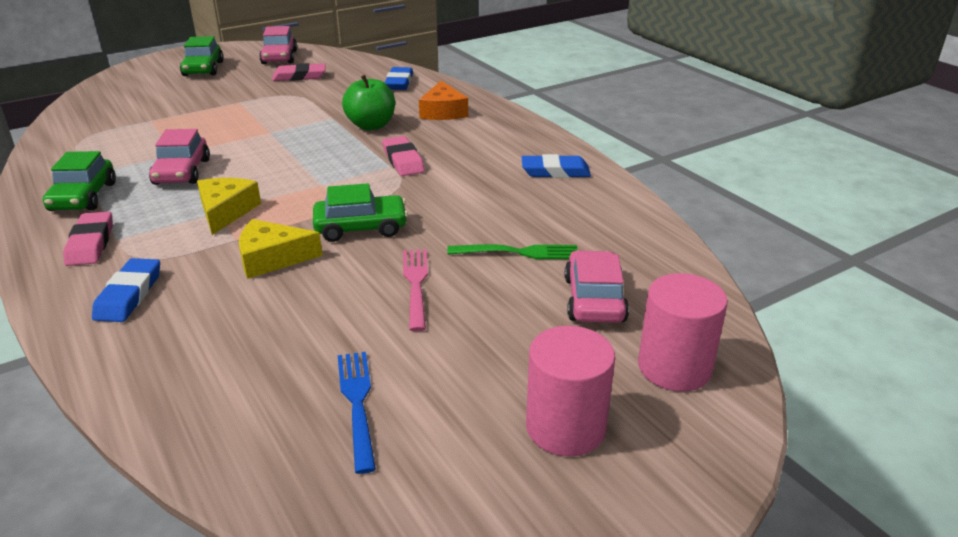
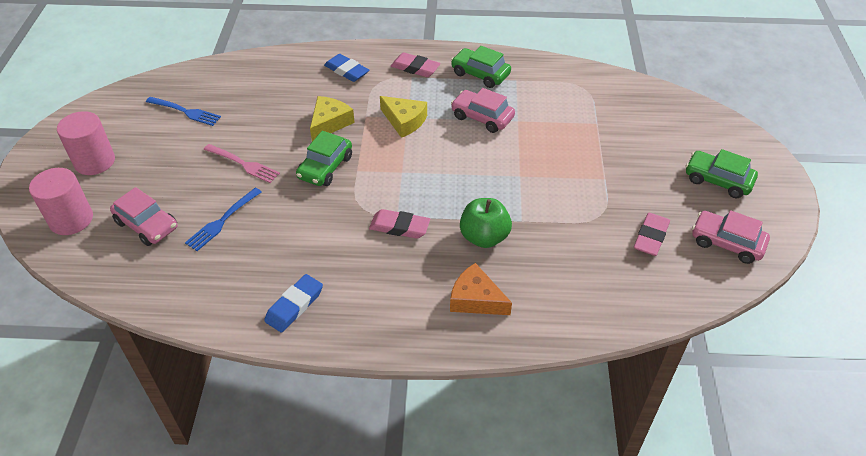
camera: 125 degrees right, 15 degrees up
blue eraser [385,67,413,90] -> none
green fork [447,244,578,259] -> blue fork [185,188,262,251]

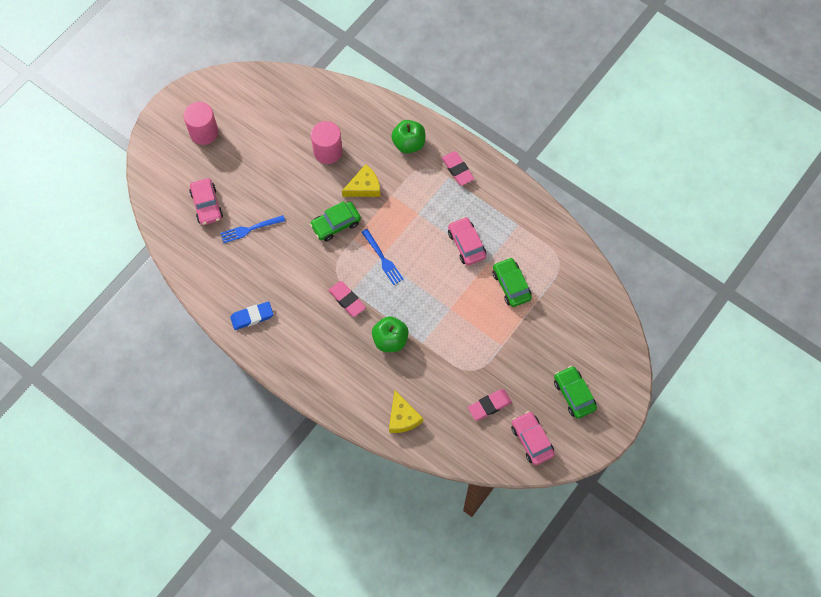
camera: 35 degrees right, 20 degrees up
pink cylinder [29,168,93,235] -> pink cylinder moved to [311,121,342,164]
blue fork [146,97,221,126] -> blue fork moved to [361,229,404,285]
pink fork [203,144,280,183] -> none
blue eraser [324,54,369,82] -> green apple [391,120,425,153]
yellow cheese [380,96,427,138] -> yellow cheese moved to [389,390,423,433]
orange cheese [450,263,512,315] -> none
green car [451,46,511,88] -> green car moved to [493,257,532,307]

